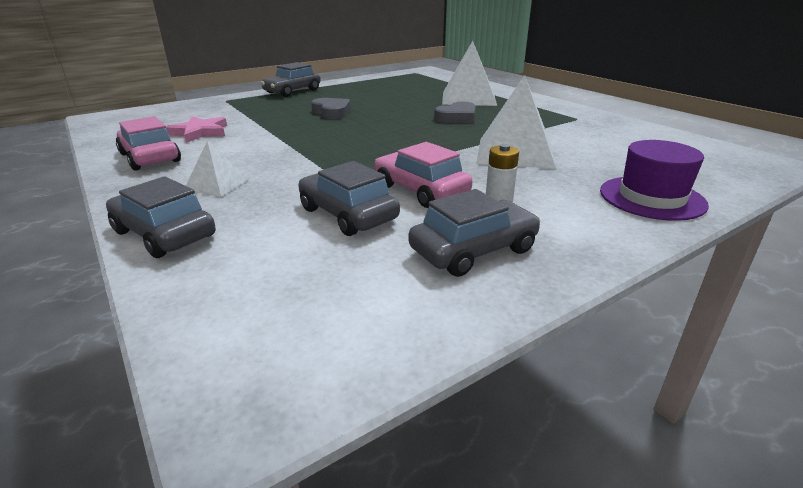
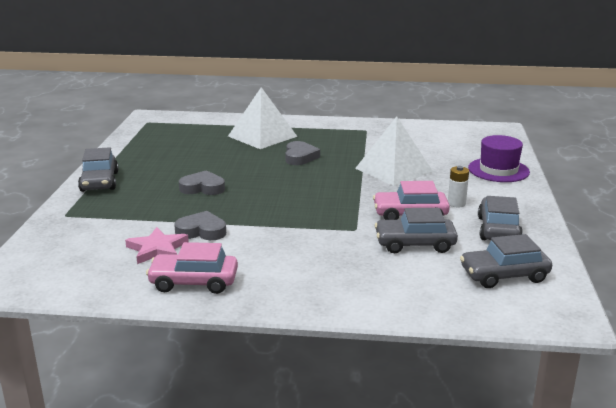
camera: 50 degrees left, 5 degrees down
grey car [106,176,216,258] -> grey car moved to [460,234,552,288]
white pyramid [186,141,249,197] -> none
none -> grey heart [174,211,226,240]

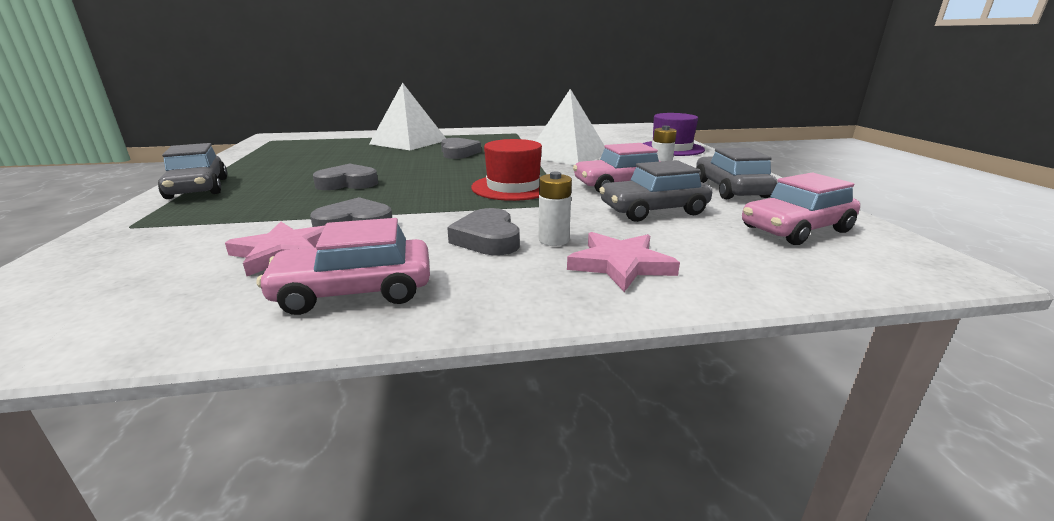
camera: 15 degrees left, 0 degrees up
grey car [460,234,552,288] -> pink car [742,172,860,245]
none -> grey heart [447,208,520,256]
none -> red hat [471,139,542,201]
none -> white battery [539,172,572,246]
none -> pink star [567,232,680,292]

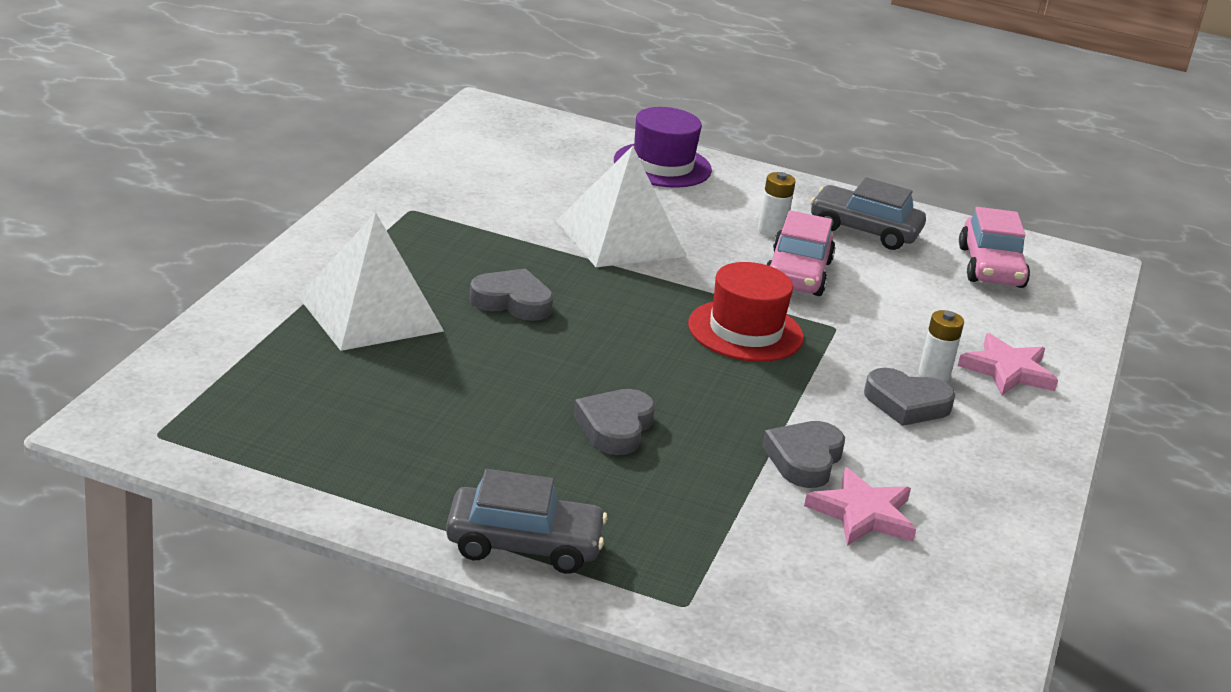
camera: 65 degrees left, 5 degrees up
pink car [256,218,430,315] -> none
grey car [599,160,712,222] -> none

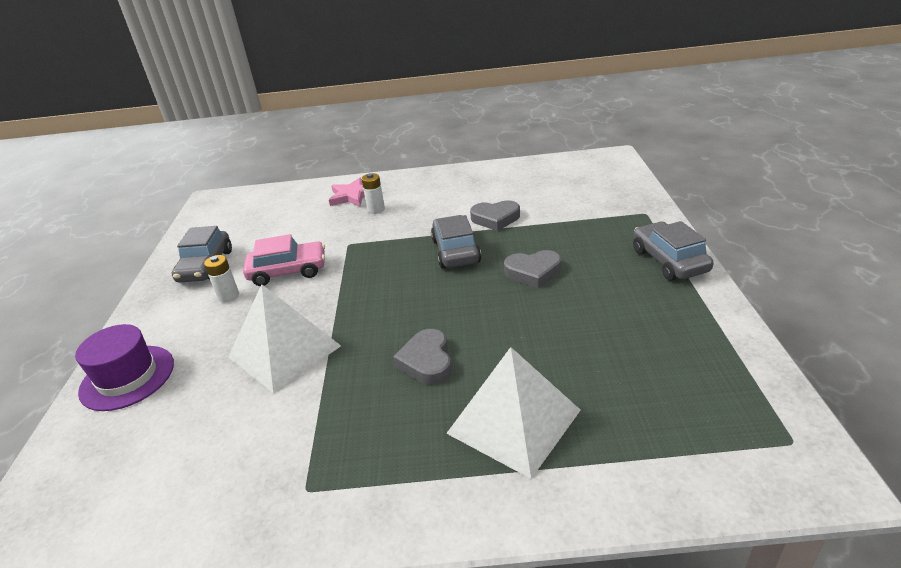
camera: 105 degrees left, 5 degrees up
red hat [688,262,804,362] -> none
pink star [804,467,916,546] -> none
grey heart [864,368,955,426] -> none
pink car [959,207,1030,288] -> none
none -> grey car [431,215,481,268]

